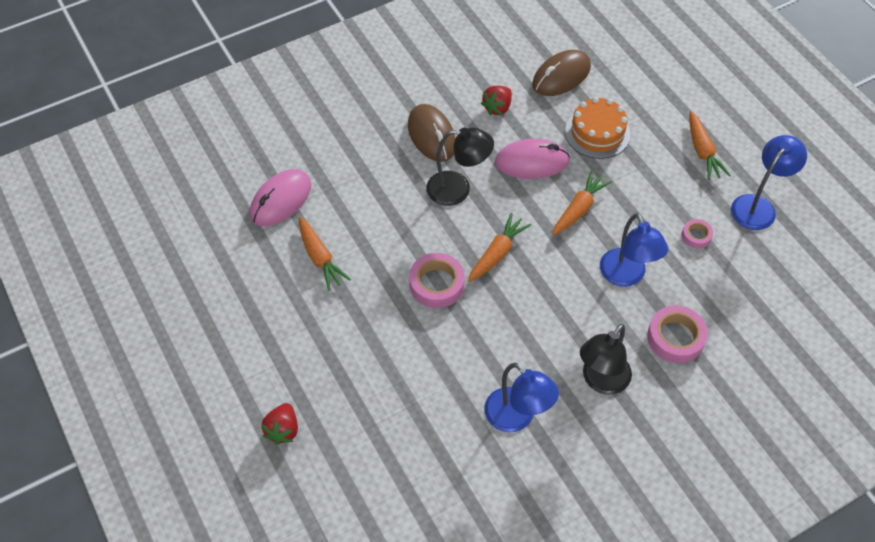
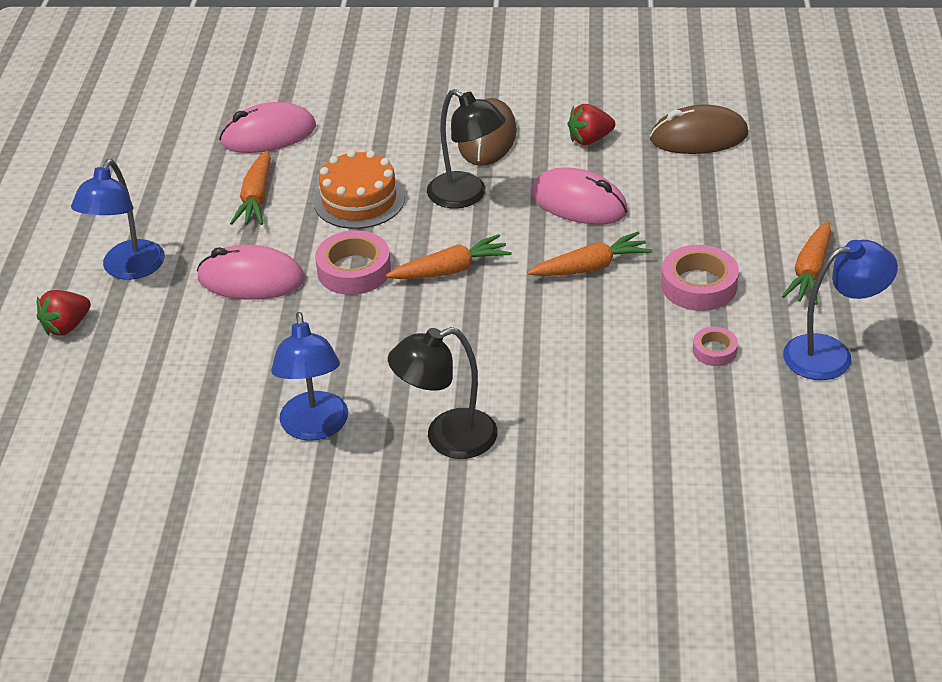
camera: 35 degrees right, 15 degrees down
orange cake [565,97,630,159] -> orange cake moved to [314,150,405,229]
blue lamp [600,213,668,287] -> blue lamp moved to [71,159,165,280]
pink tape [647,305,708,363] -> pink tape moved to [661,245,739,311]
none -> pink mouse [197,245,305,300]

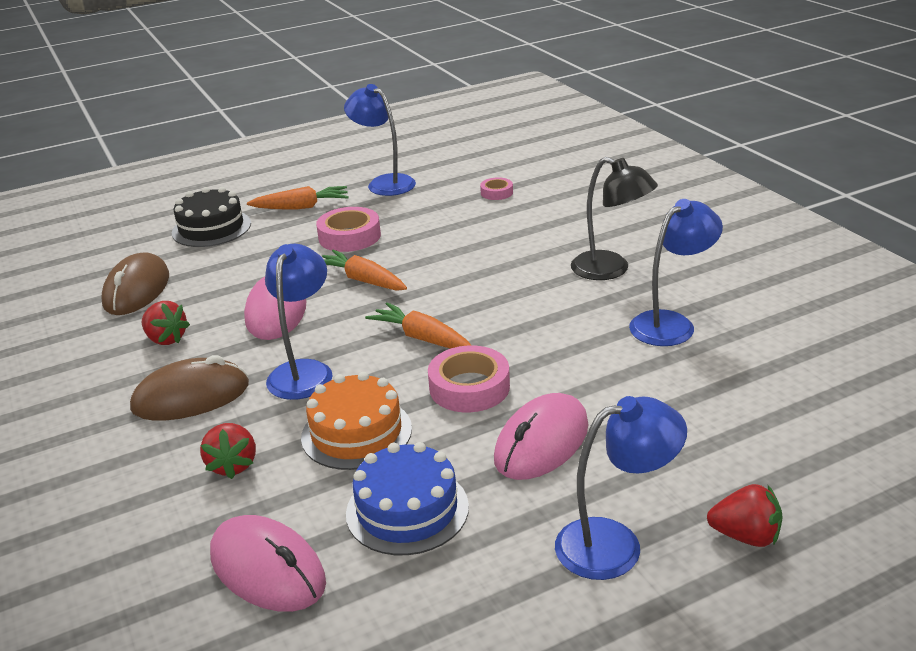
camera: 120 degrees left, 10 degrees down
pink mouse [197,245,305,300] -> pink mouse turned 60 degrees clockwise [494,393,589,480]
orange carrot [230,150,271,225] -> blue cake [346,442,469,555]
black lamp [427,89,506,208] -> blue lamp [265,244,333,400]
brown mouse [650,104,748,154] -> brown mouse turned 45 degrees clockwise [102,252,169,315]
pink tape [693,327,738,366] -> pink tape moved to [480,177,513,200]
none -> black cake [172,187,251,247]
none -> red strawberry [200,423,256,479]

